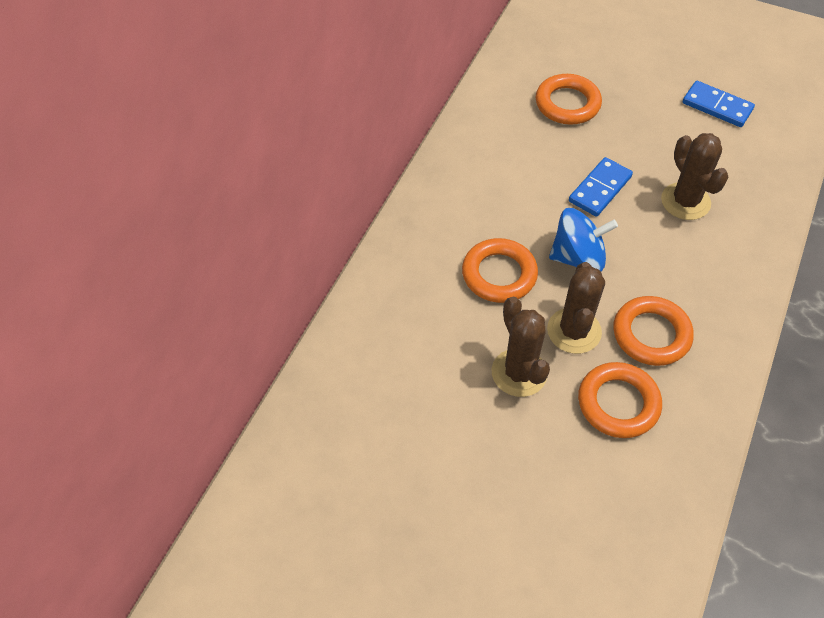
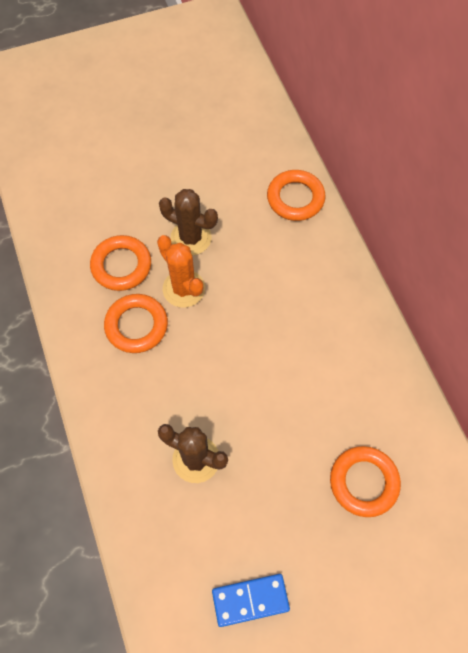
camera: 135 degrees right, 10 degrees up
orange ring [462,238,538,303] -> orange ring moved to [267,170,326,221]
brown cactus [547,262,605,354] -> orange cactus [157,235,205,307]
blue spinning top [549,208,618,272] -> none
blue domino [569,157,633,217] -> none

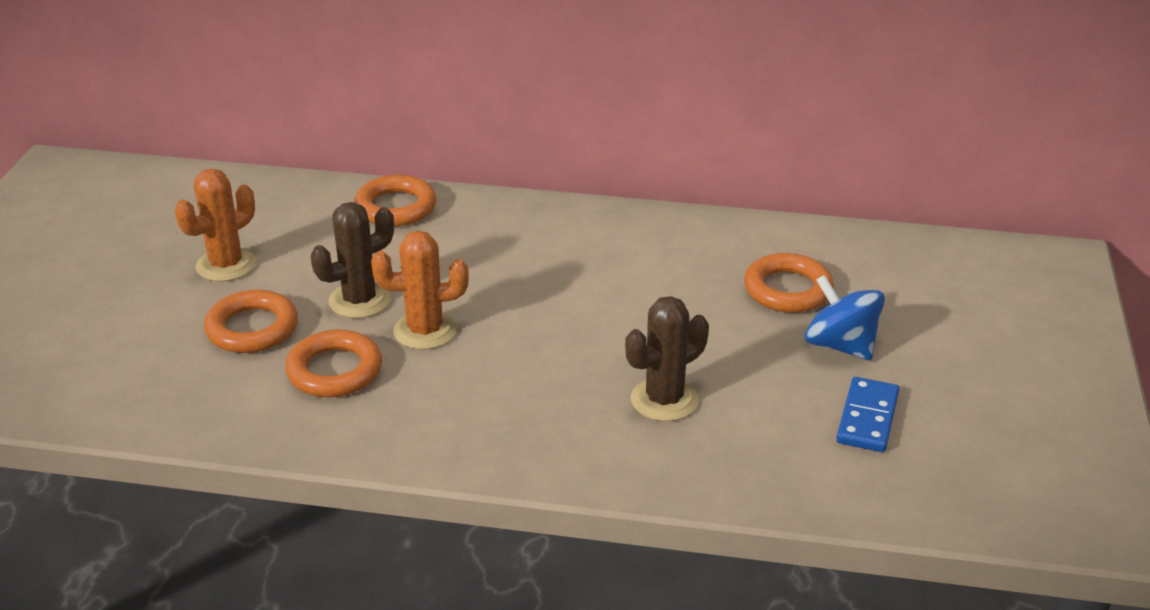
camera: 60 degrees left, 30 degrees down
orange ring [104,294,168,353] -> orange ring moved to [204,290,298,353]
none -> orange cactus [175,169,256,282]
none -> blue spinning top [805,275,885,360]

